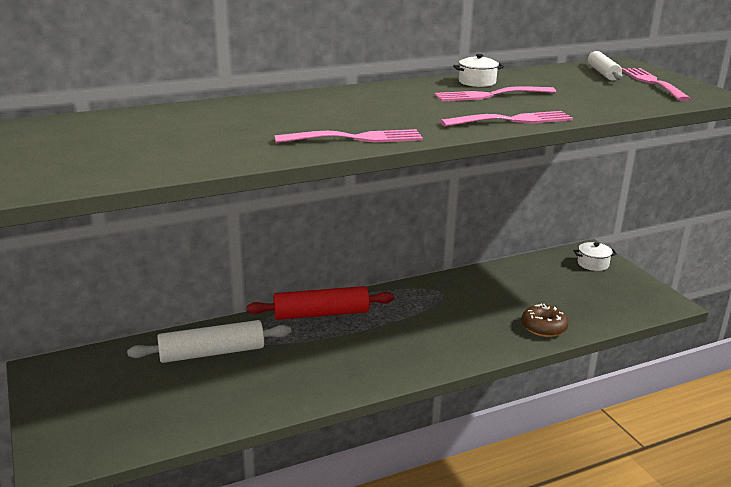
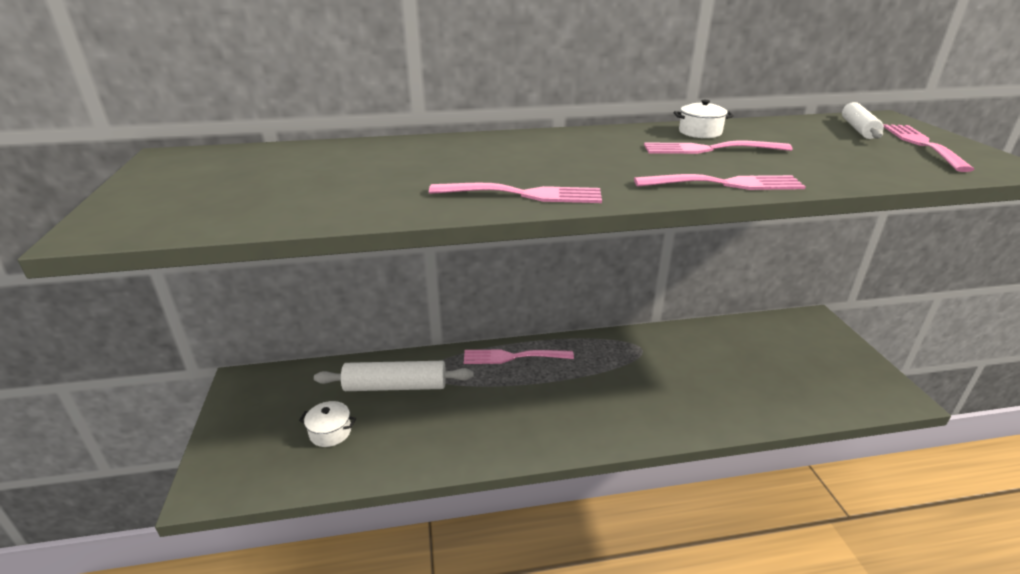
camera: 15 degrees right, 5 degrees up
red rolling pin [246,286,394,320] -> pink fork [464,350,574,364]
brown donut [522,303,569,337] -> none
white pot [574,242,617,271] -> white pot moved to [299,401,356,447]

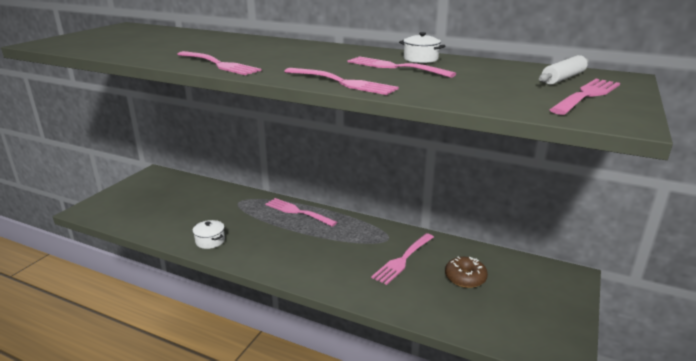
camera: 35 degrees right, 5 degrees down
white pot [299,401,356,447] -> white pot moved to [192,220,225,249]
white rolling pin [314,361,474,391] -> none
none -> pink fork [371,233,434,285]
none -> brown donut [445,257,488,288]

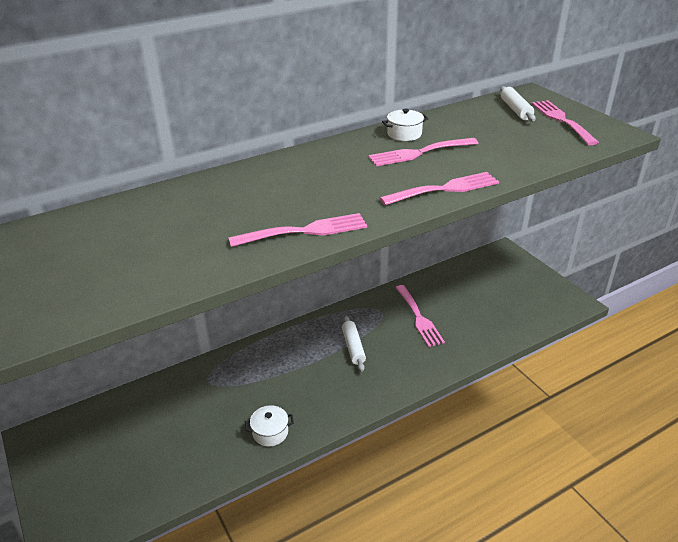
camera: 55 degrees left, 10 degrees up
pink fork [265,198,337,227] -> none
brown donut [445,257,488,288] -> none
none -> white rolling pin [342,316,366,372]

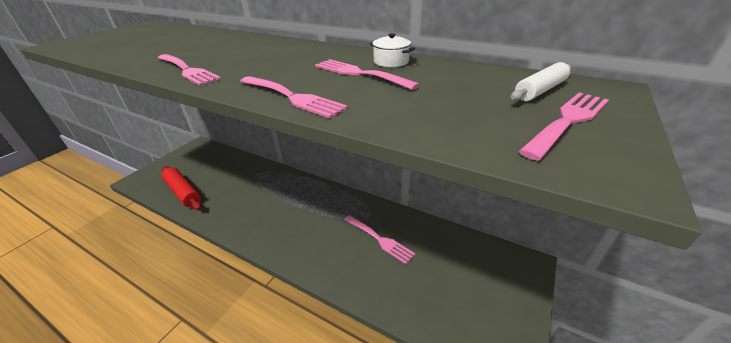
camera: 60 degrees right, 0 degrees up
white pot [245,405,294,446] -> none
white rolling pin [342,316,366,372] -> none
pink fork [395,285,445,347] -> pink fork turned 90 degrees counterclockwise [344,215,415,264]
none -> red rolling pin [162,166,202,210]

